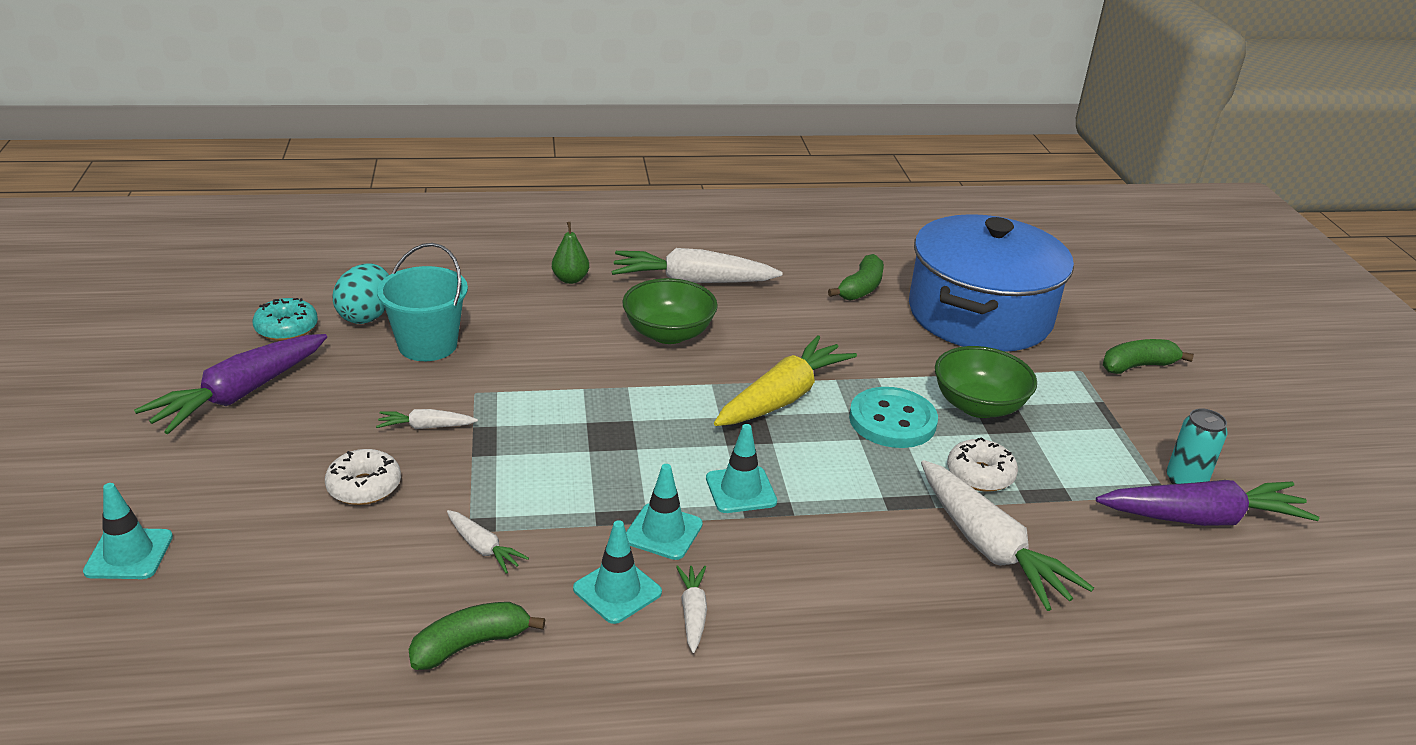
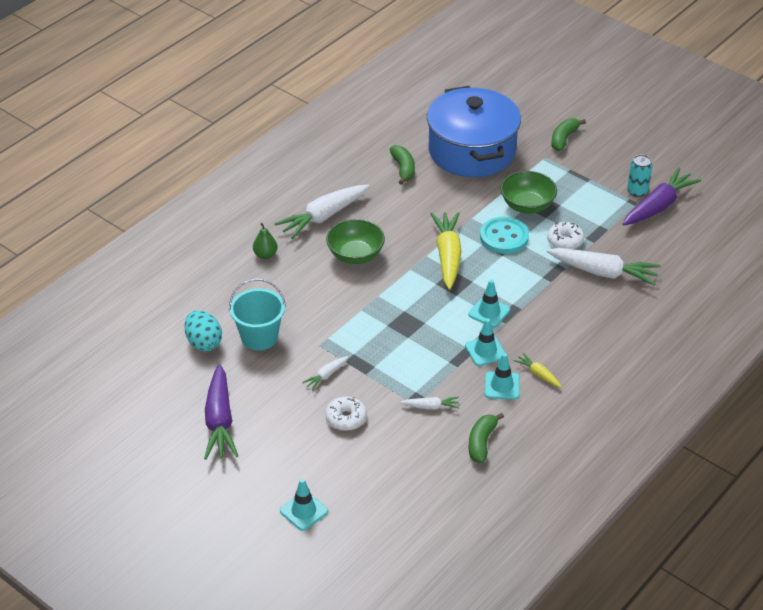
camera: 40 degrees left, 10 degrees up
turquoise donut [253,298,318,341] -> none
white carrot [676,565,707,653] -> yellow carrot [514,353,562,388]

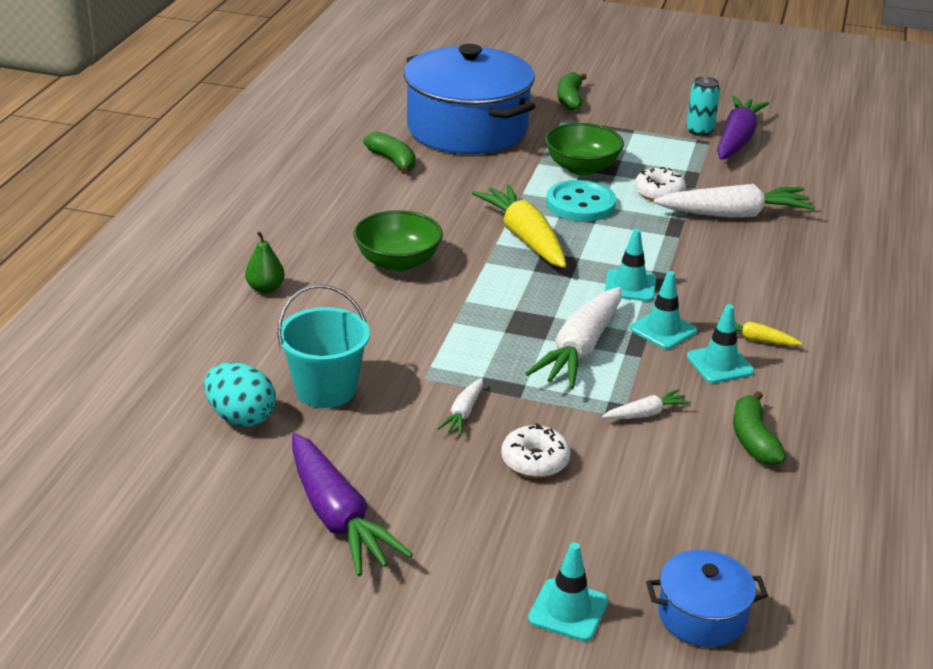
camera: 25 degrees left, 10 degrees down
white carrot [275,185,369,239] -> white carrot moved to [525,287,621,389]
none -> blue pot [646,550,768,647]

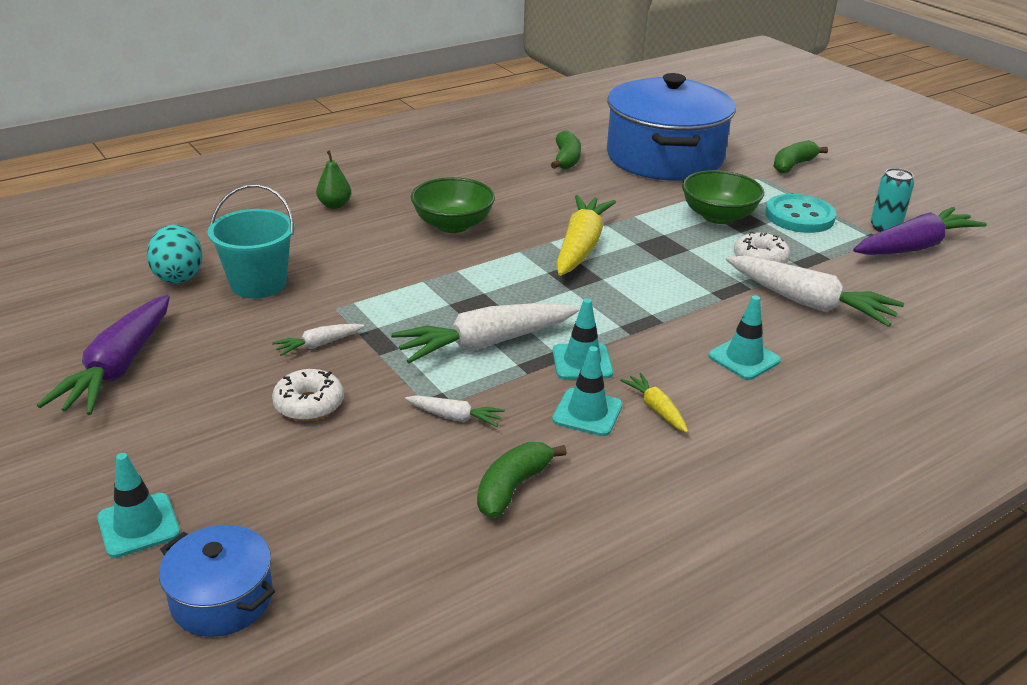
camera: 40 degrees right, 0 degrees up
turquoise button [546,180,616,222] -> turquoise button moved to [765,194,836,233]
turquoise traffic cone [605,229,657,301] -> turquoise traffic cone moved to [708,295,781,380]

